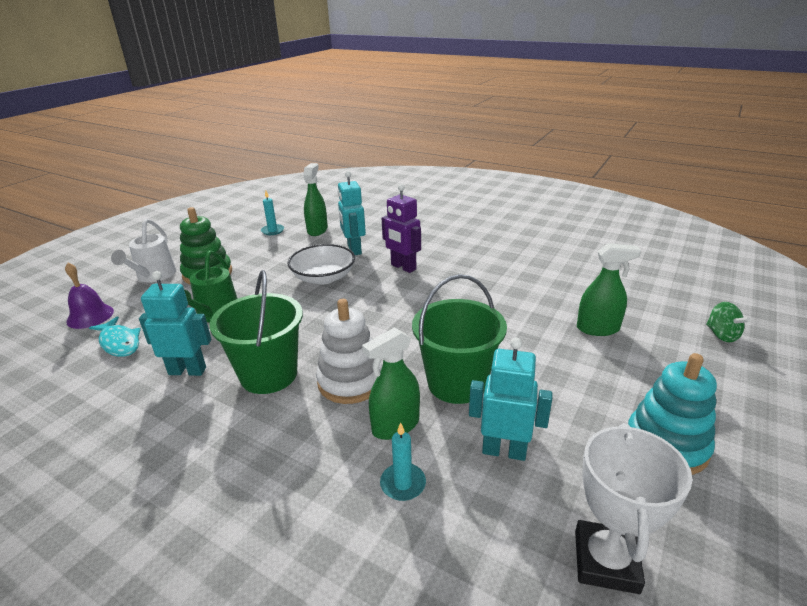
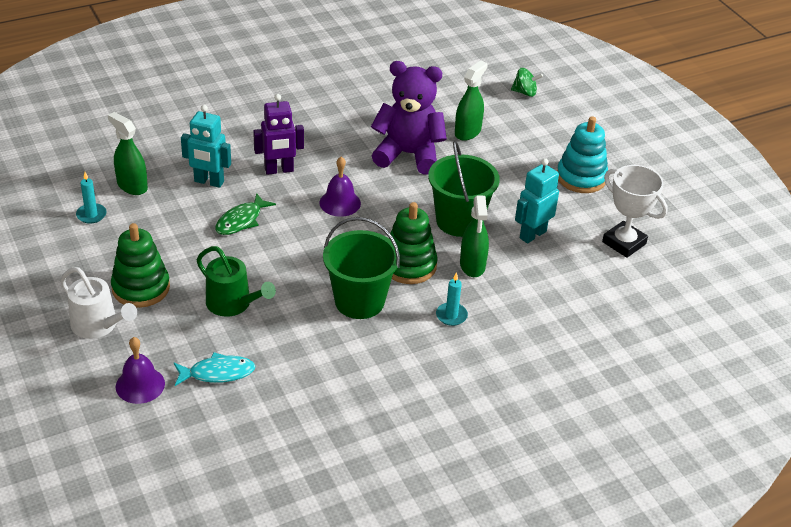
camera: 60 degrees left, 10 degrees up
turquoise robot [139,271,211,376] -> none
white bowl [287,244,355,285] -> green fish [215,193,276,235]
white stacking toy [316,299,382,404] -> green stacking toy [389,202,438,284]
turquoise candle [380,422,426,501] -> turquoise candle moved to [436,272,468,326]
none -> purple bell [319,156,361,217]
none -> purple teddy bear [371,61,447,175]

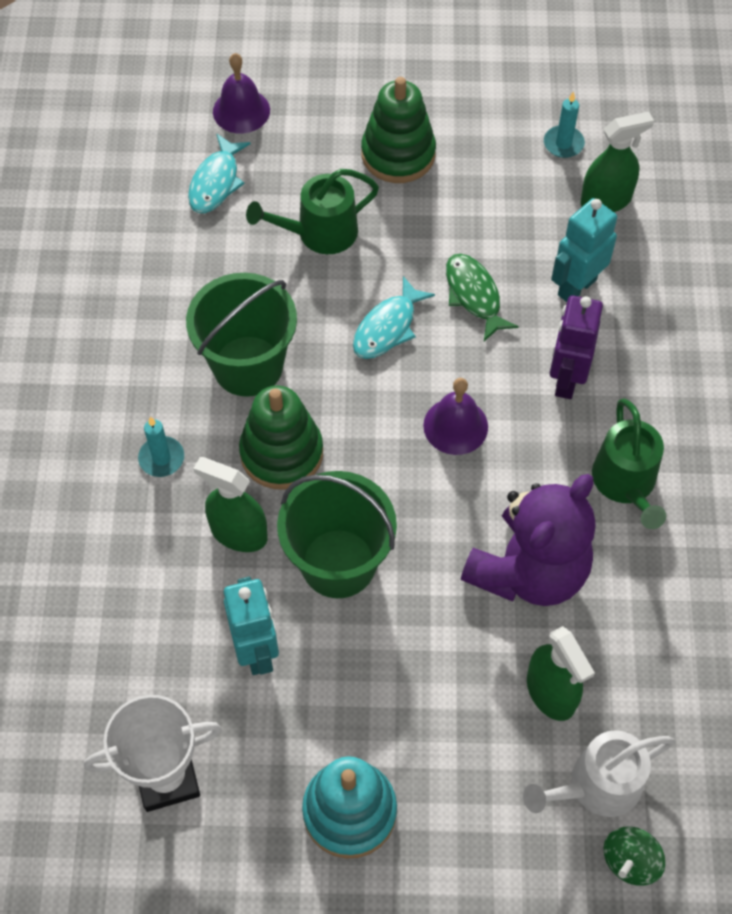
camera: 120 degrees right, 20 degrees up
white watering can [60,267,137,339] -> white watering can moved to [523,730,675,817]
none -> turquoise fish [353,276,435,359]
none -> green watering can [592,398,666,529]

